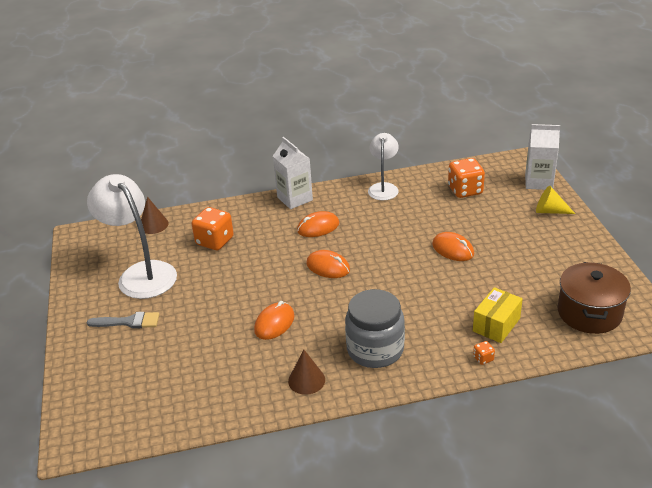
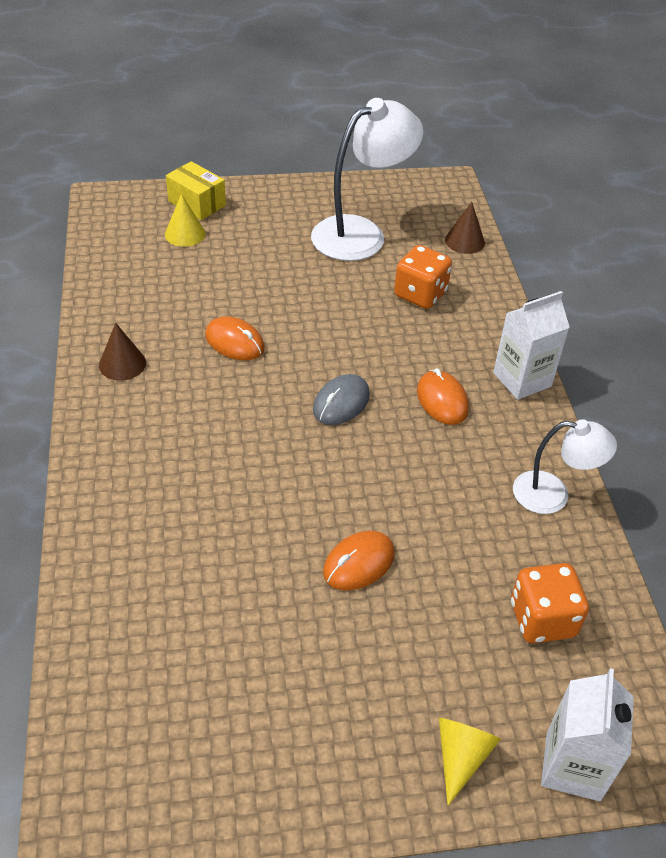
camera: 90 degrees right, 10 degrees up
grey brush [87,312,160,329] -> none
orange mouse [306,250,350,278] -> grey mouse [313,374,370,425]
grey jar [345,289,405,368] -> none
yellow box [473,287,523,343] -> yellow box moved to [166,161,226,220]
orange dice [473,341,495,365] -> none
brown pot [557,262,631,334] -> none
none -> yellow cone [165,194,206,247]

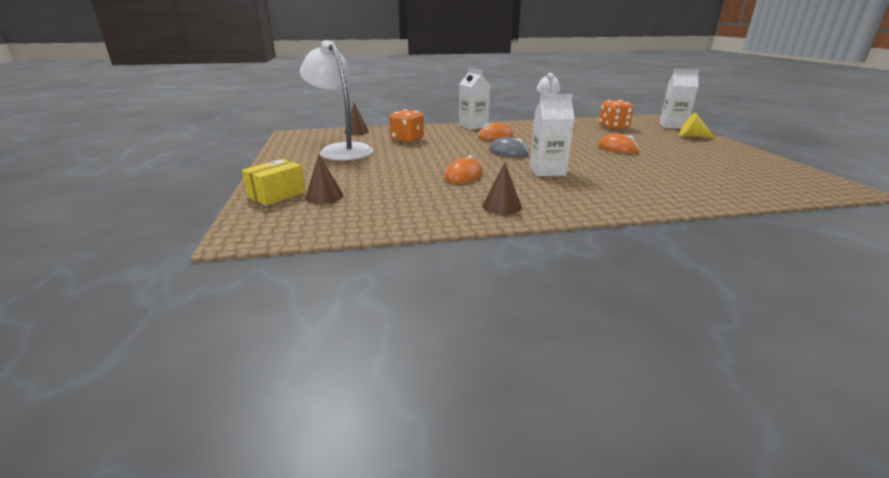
camera: 90 degrees left, 20 degrees down
yellow cone [165,194,206,247] -> brown cone [305,154,344,204]
none -> white carton [530,94,575,176]

